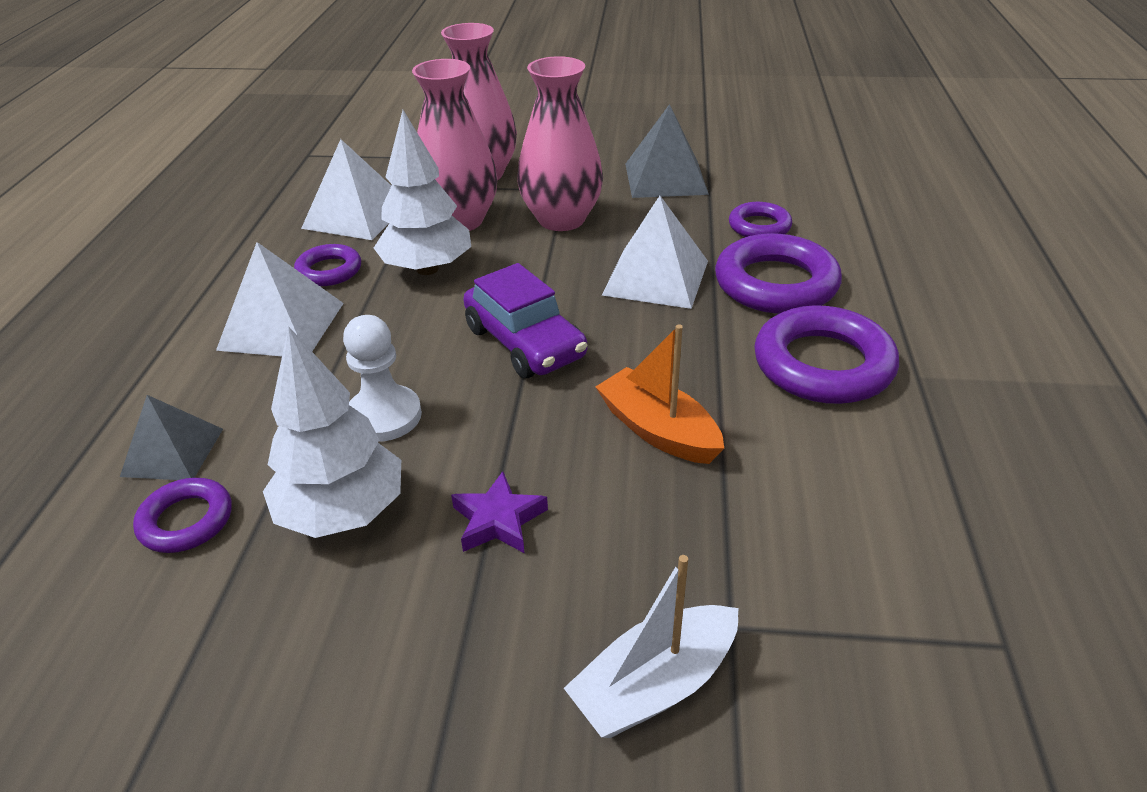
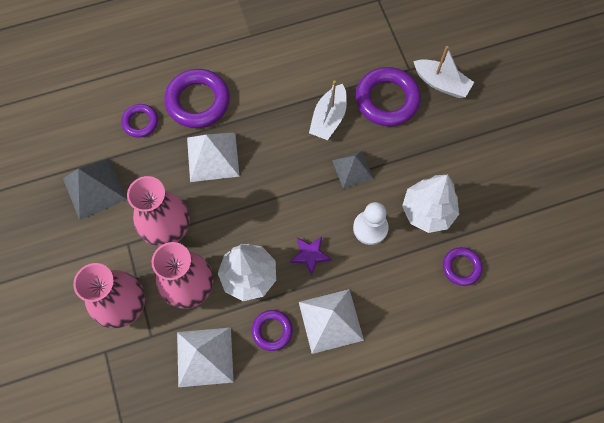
camera: 115 degrees left, 30 degrees up
grey pyramid [120,395,223,480] -> grey pyramid moved to [332,151,374,189]
purple star [451,471,548,553] -> purple star moved to [290,237,331,276]
purple car [463,263,588,378] -> none
orange boat [596,324,724,464] -> white boat [309,80,347,140]
purple ring [754,305,899,404] -> purple ring moved to [356,67,421,126]

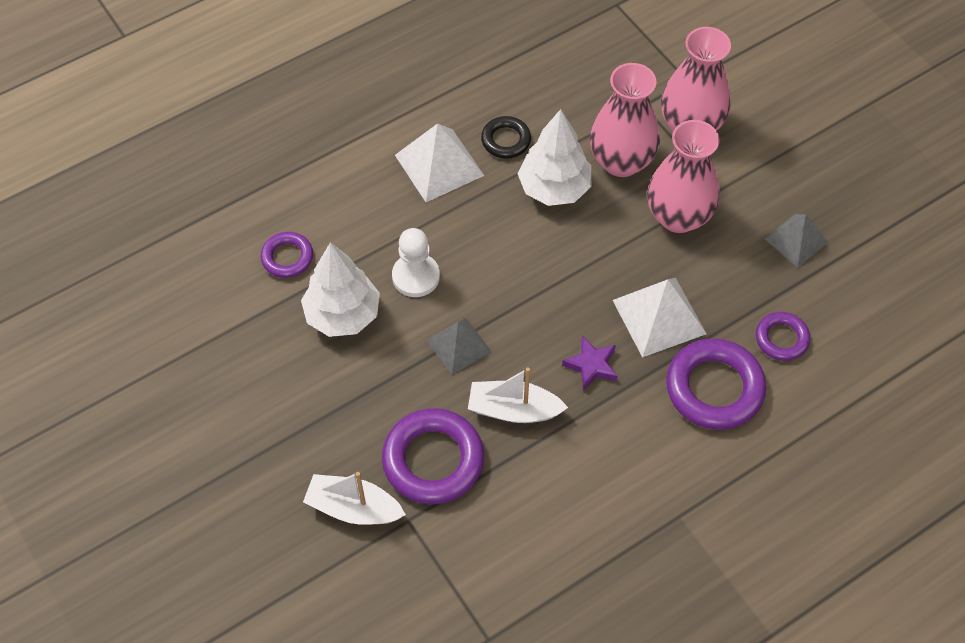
camera: 165 degrees right, 10 degrees down
grey pyramid [63,159,127,220] -> grey pyramid [765,214,829,267], size x0.66
white pyramid [177,328,234,387] -> none
purple ring [252,310,293,351] -> black ring [481,116,531,159]
purple star [290,237,331,276] -> purple star moved to [562,336,617,391]
white boat [309,80,347,140] -> white boat turned 90 degrees counterclockwise [468,368,568,423]

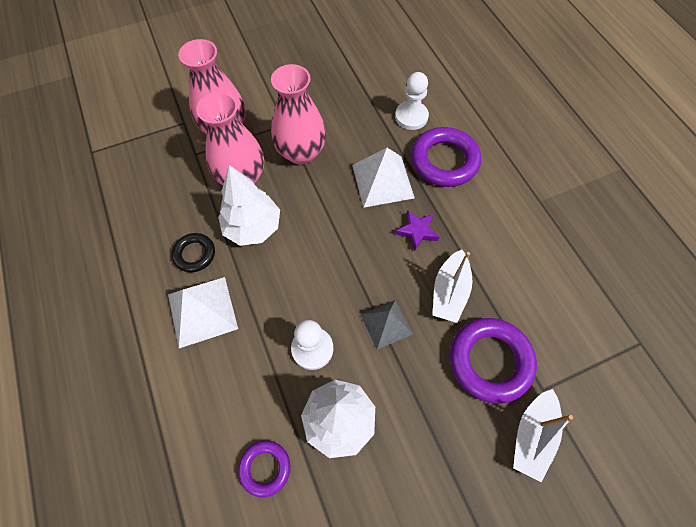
camera: 80 degrees left, 5 degrees up
purple ring [756,312,810,361] -> white pawn [395,72,429,130]
grey pyramid [765,214,829,267] -> none

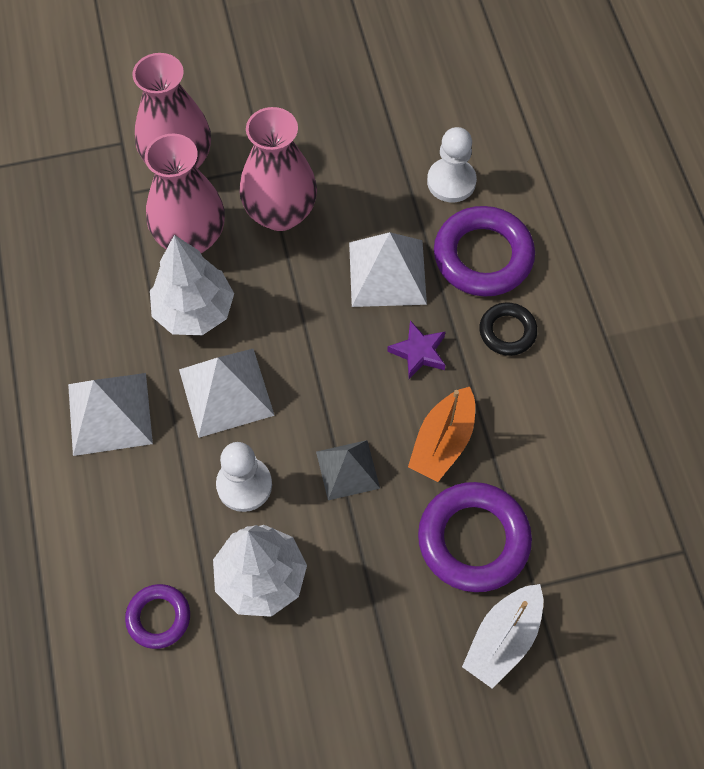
camera: 10 degrees right, 0 degrees up
black ring [172,233,215,272] -> black ring moved to [479,303,538,356]
white boat [433,249,472,323] -> orange boat [408,387,475,482]
none -> white pyramid [179,349,275,438]

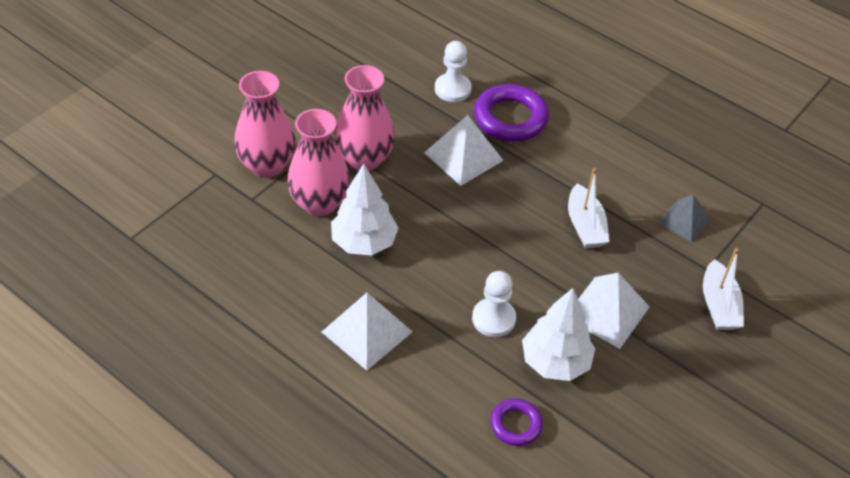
camera: 40 degrees left, 15 degrees down
white pyramid [179,349,275,438] -> white pyramid moved to [578,273,650,349]
grey pyramid [316,440,380,500] -> grey pyramid moved to [658,194,711,242]
purple star [387,320,446,379] -> none
orange boat [408,387,475,482] -> white boat [568,168,609,249]
purple ring [418,482,532,592] -> none
black ring [479,303,538,356] -> none

